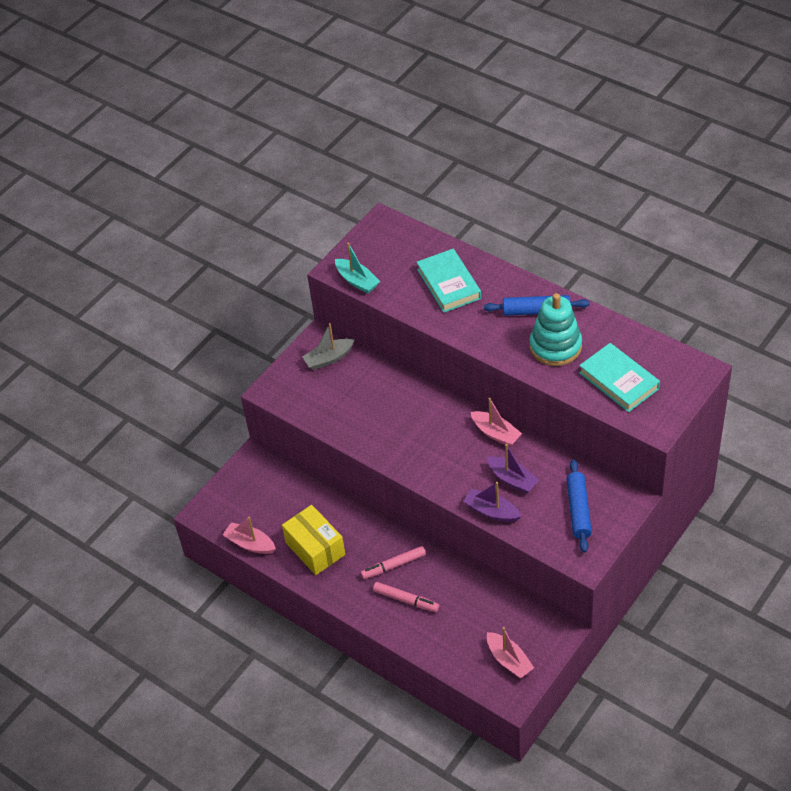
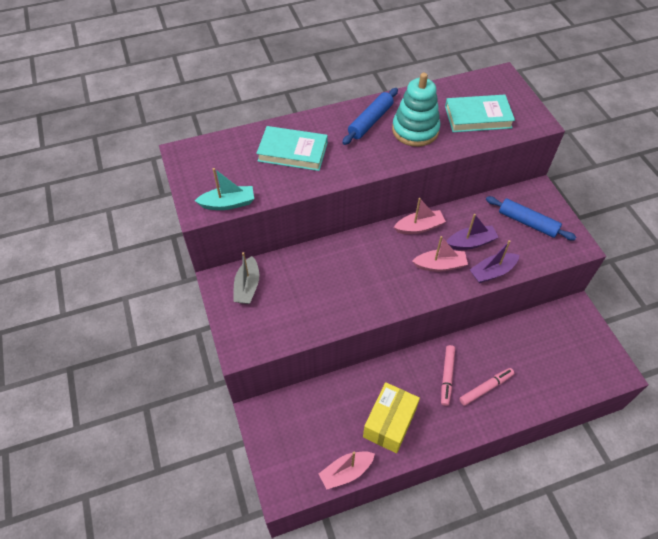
camera: 60 degrees left, 5 degrees up
yellow box [282,505,345,575] -> yellow box turned 60 degrees counterclockwise [363,382,420,453]
pink boat [487,627,534,678] -> pink boat moved to [412,236,468,272]

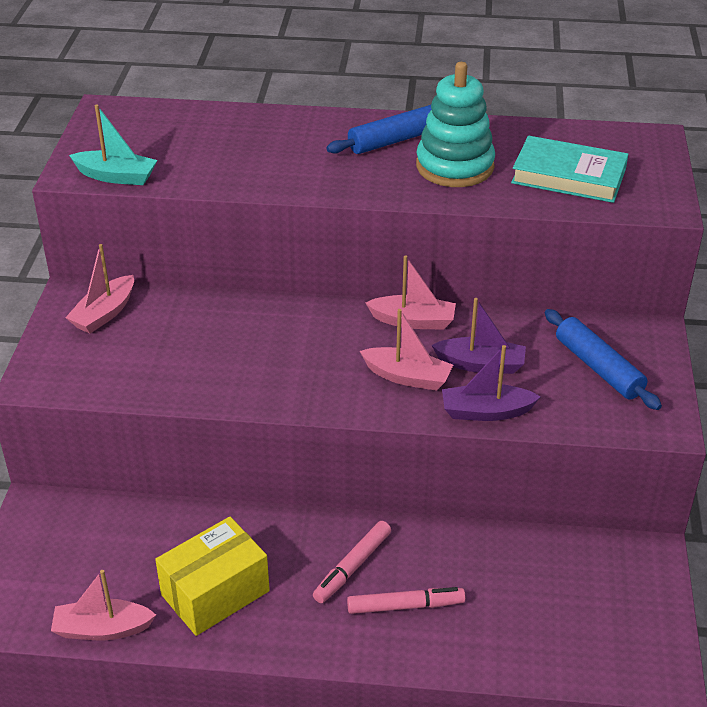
camera: 25 degrees right, 15 degrees down
grey boat [233,252,259,304] -> pink boat [65,244,134,334]
turquoise book [256,126,328,171] -> none

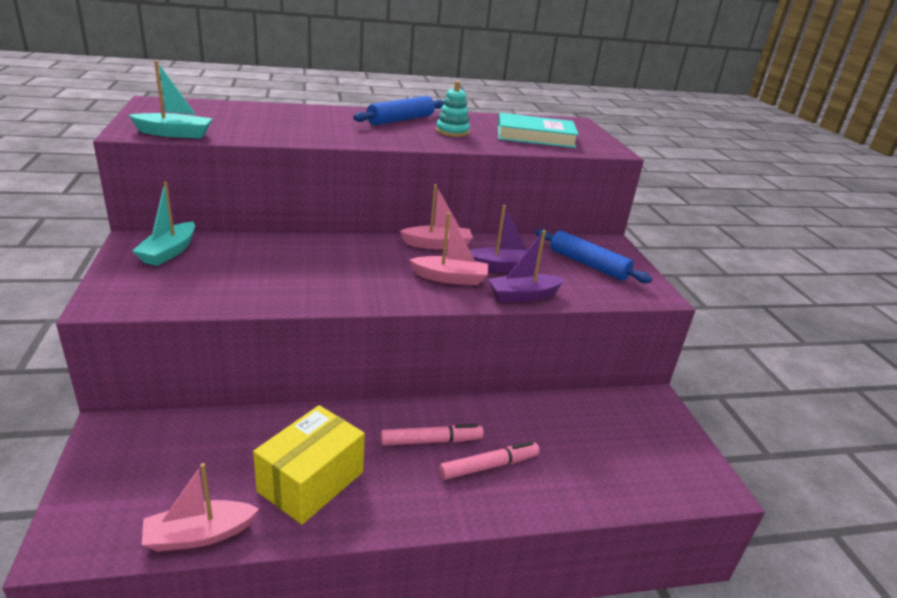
camera: 20 degrees left, 10 degrees down
pink boat [65,244,134,334] -> turquoise boat [132,182,195,266]
pink marker [313,521,391,603] -> pink marker turned 120 degrees counterclockwise [381,424,484,446]
turquoise stacking toy [416,62,495,187] -> turquoise stacking toy [436,81,470,137], size x0.57

